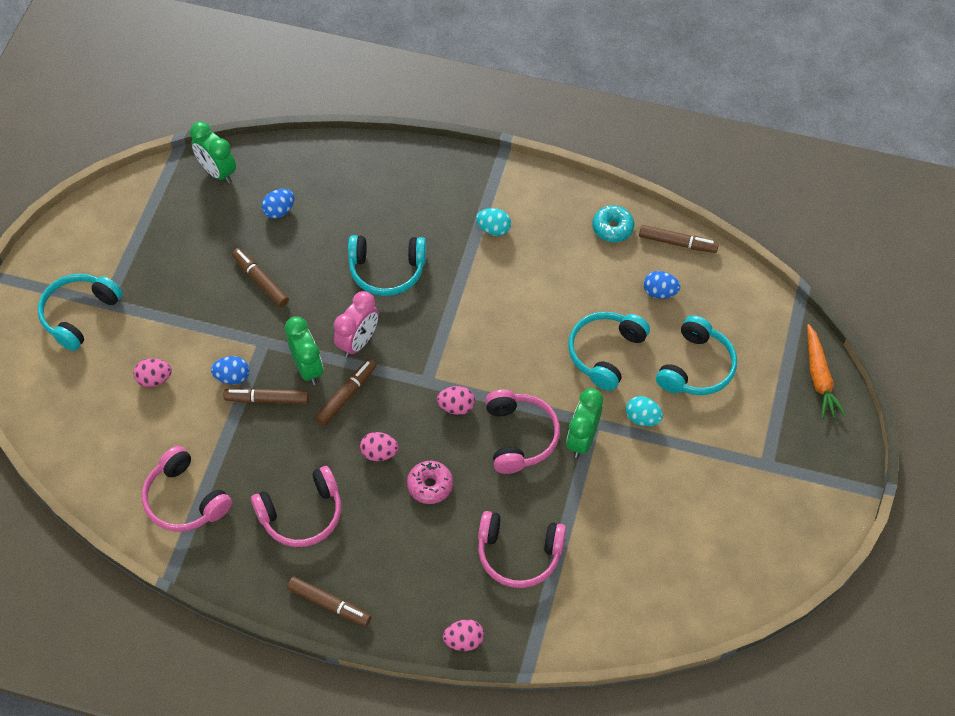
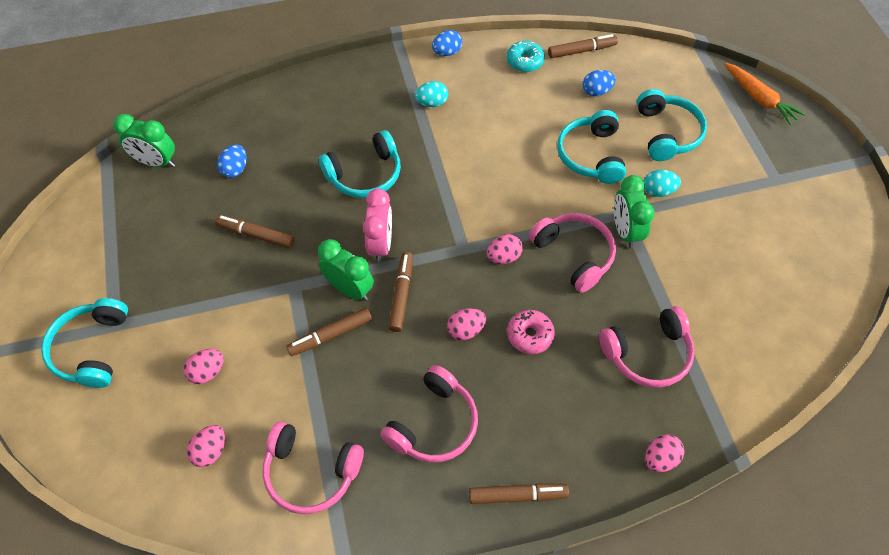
camera: 30 degrees left, 0 degrees up
blue egg [211,356,249,384] -> blue egg moved to [432,30,462,56]
none -> pink egg [187,425,225,467]

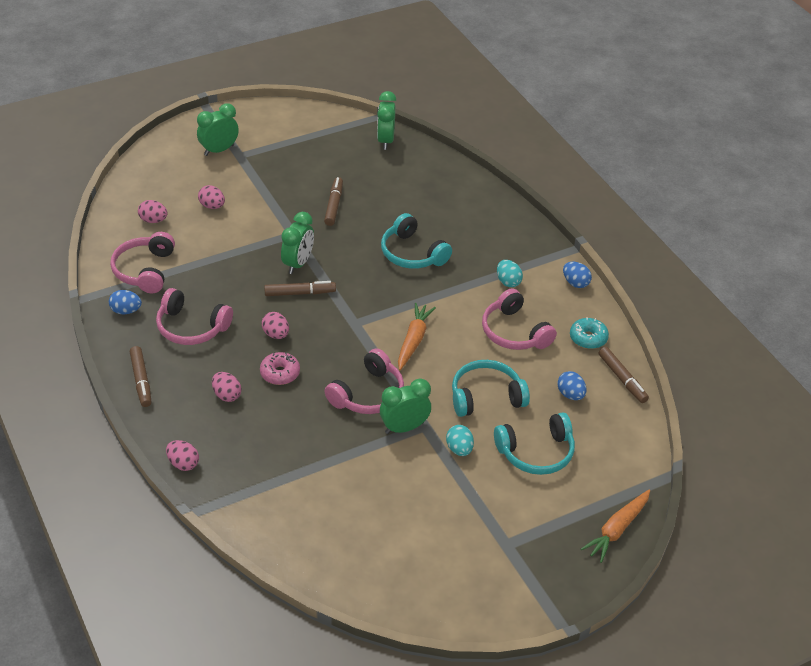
camera: 75 degrees right, 15 degrees down
turquoise headphones [41,298,128,388] -> green clock [197,103,239,156]
blue egg [217,145,247,178] -> blue egg moved to [109,290,142,314]
brown marker [286,308,372,356] -> none
pink clock [363,188,392,262] -> none
pink egg [487,234,523,264] -> pink egg moved to [212,372,241,402]
pink headphones [599,306,695,388] -> pink headphones moved to [482,288,557,350]
none -> orange carrot [398,303,436,370]

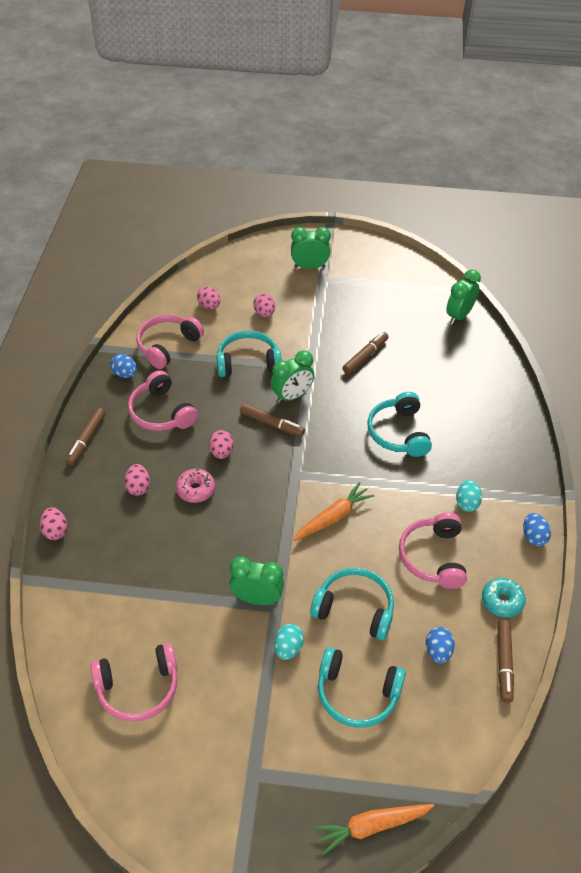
camera: 35 degrees right, 5 degrees up
pink headphones [325,349,404,414] -> pink headphones moved to [90,643,178,722]
none -> turquoise headphones [216,331,282,377]

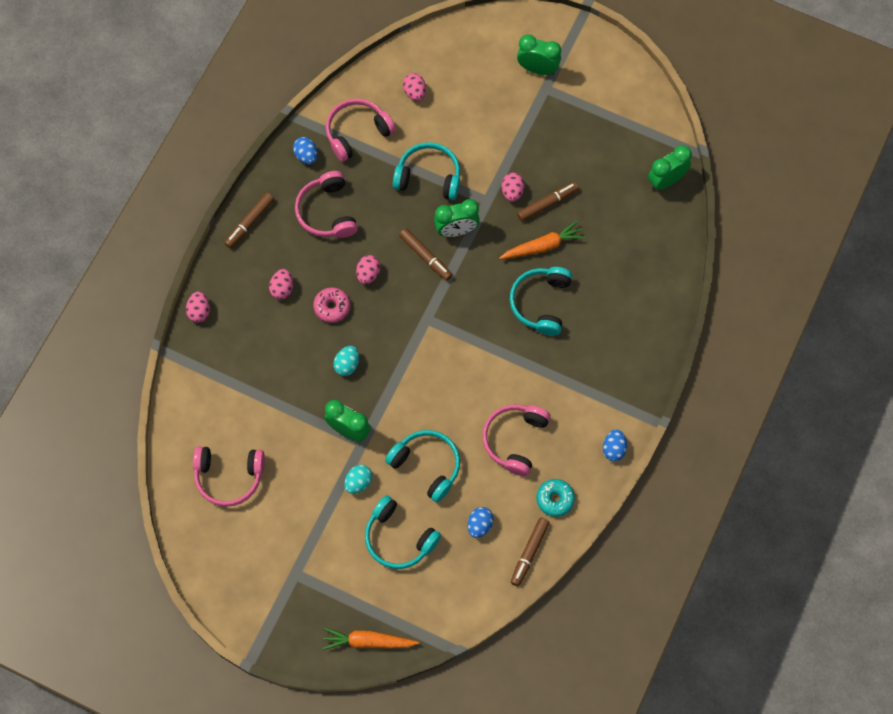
camera: 20 degrees right, 20 degrees up
pink egg [253,293,275,317] -> pink egg moved to [501,173,524,202]
orange carrot [293,482,374,541] -> orange carrot moved to [499,221,585,259]
turquoise egg [456,480,482,512] -> turquoise egg moved to [333,346,359,376]

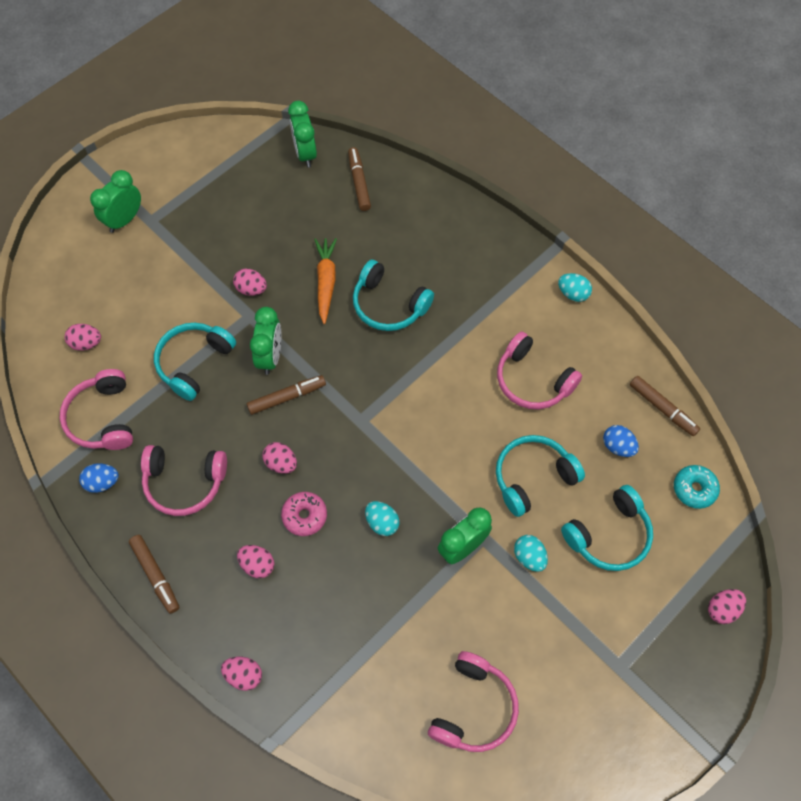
camera: 70 degrees left, 5 degrees down
orange carrot [322,628,419,650] -> pink egg [708,589,746,624]
brown marker [517,182,579,222] -> brown marker moved to [348,147,371,211]
turquoise donut [536,479,575,517] -> turquoise donut moved to [674,465,720,509]
blue egg [603,429,627,462] -> turquoise egg [558,273,592,302]

